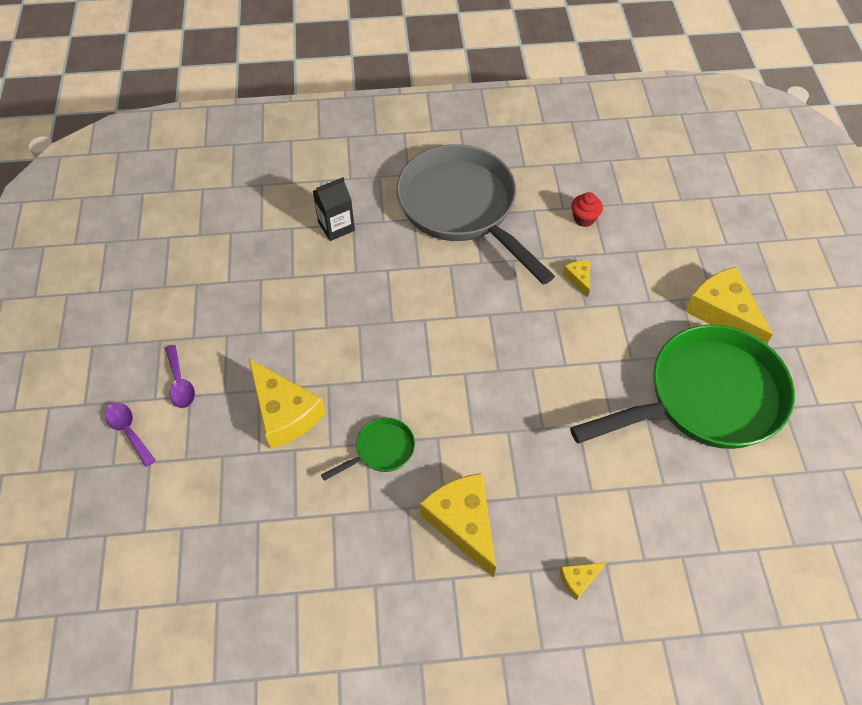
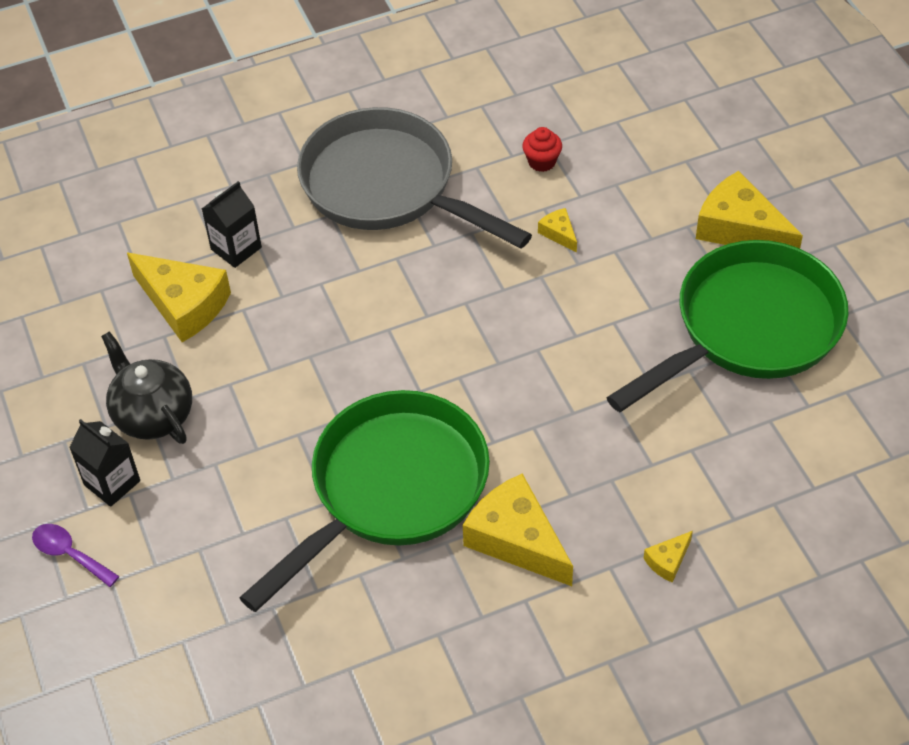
camera: 15 degrees left, 5 degrees down
purple spoon [165,345,195,408] -> black carton [69,419,140,507]
yellow cheese [249,359,325,449] -> yellow cheese moved to [127,253,231,342]
green pan [321,418,415,481] -> green pan [239,390,490,612], size x2.42
none -> black teapot [101,331,192,444]

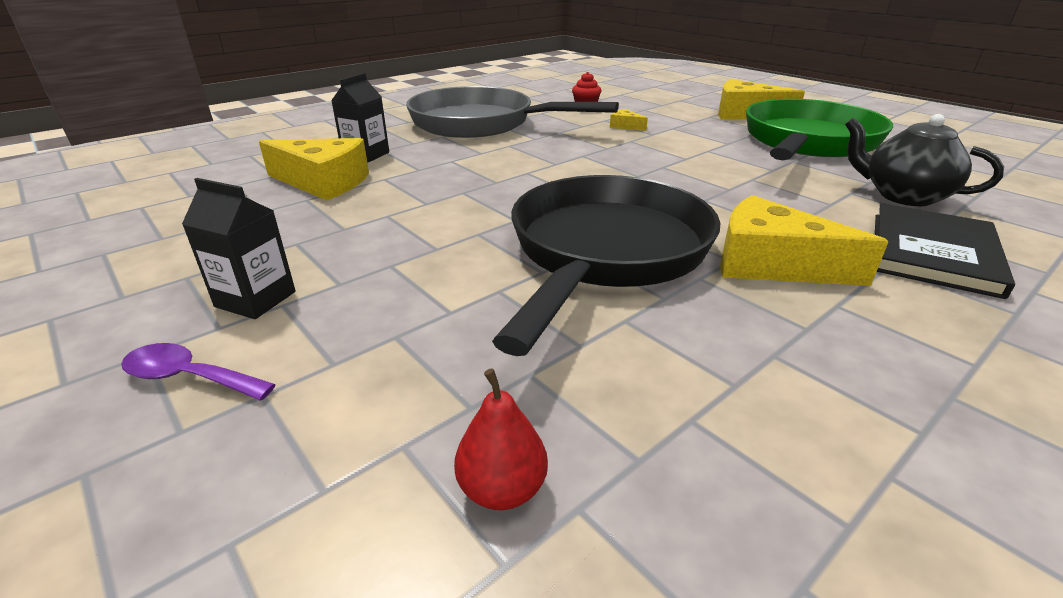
camera: 20 degrees left, 20 degrees down
black teapot [101,331,192,444] -> black teapot moved to [845,114,1004,206]
green pan [239,390,490,612] -> black pan [492,175,720,356]
yellow cheese [643,531,693,583] -> black book [875,203,1015,299]
none -> red pear [454,368,548,510]

